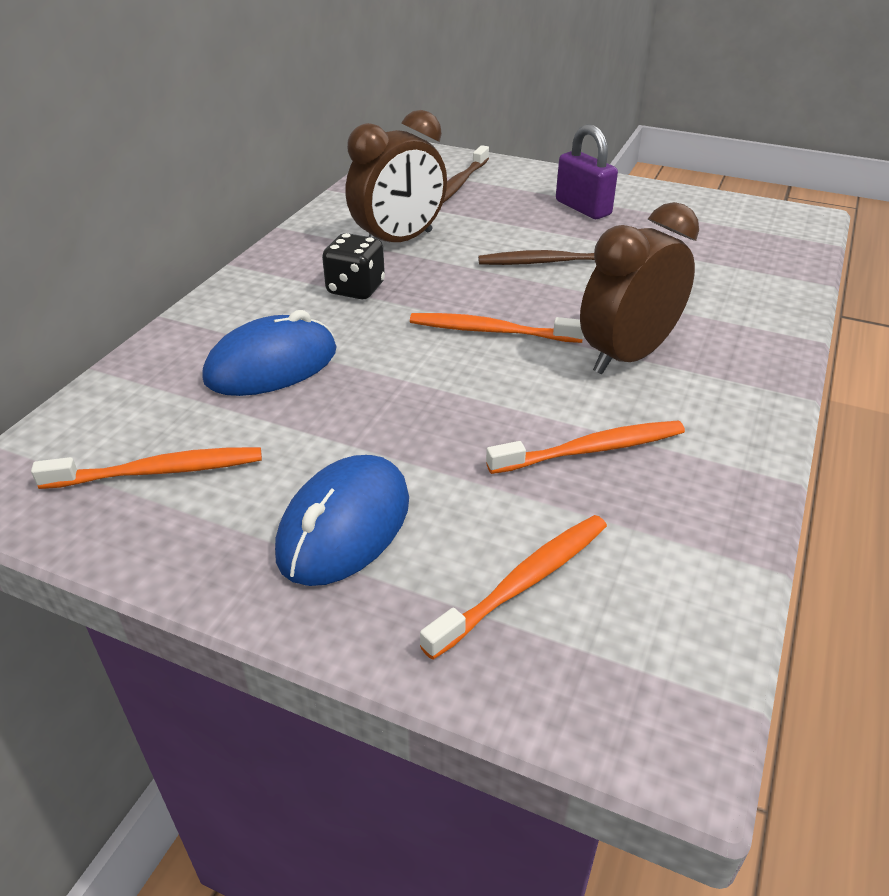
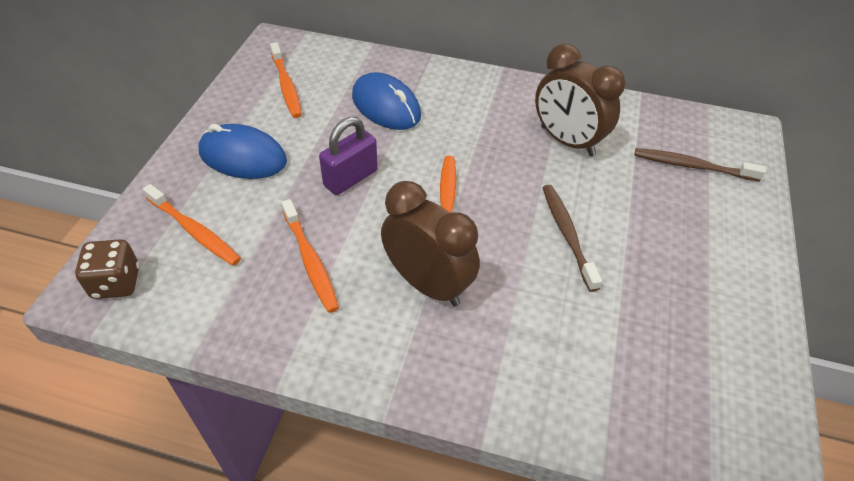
camera: 80 degrees right, 10 degrees up
black dice [322,233,385,299] -> none
purple padlock [556,124,618,219] -> purple padlock moved to [319,117,378,195]
none -> brown dice [75,239,140,299]

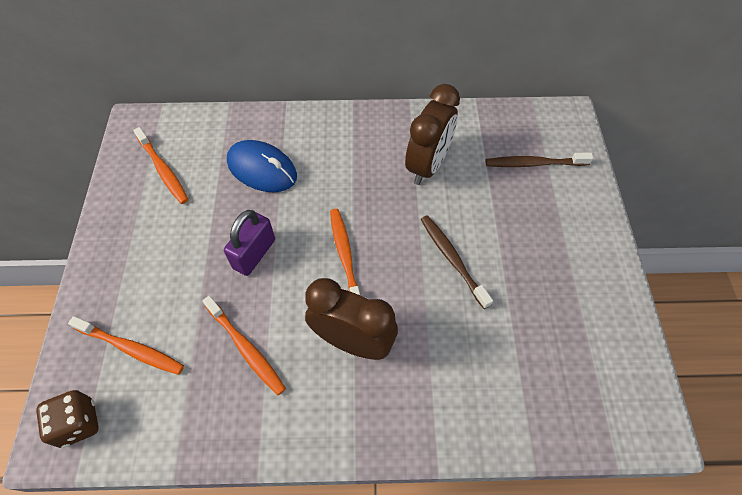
camera: 15 degrees left, 10 degrees up
blue mouse [198,124,287,179] -> none
brown clock [535,44,625,156] -> brown clock turned 90 degrees counterclockwise [405,84,460,185]

